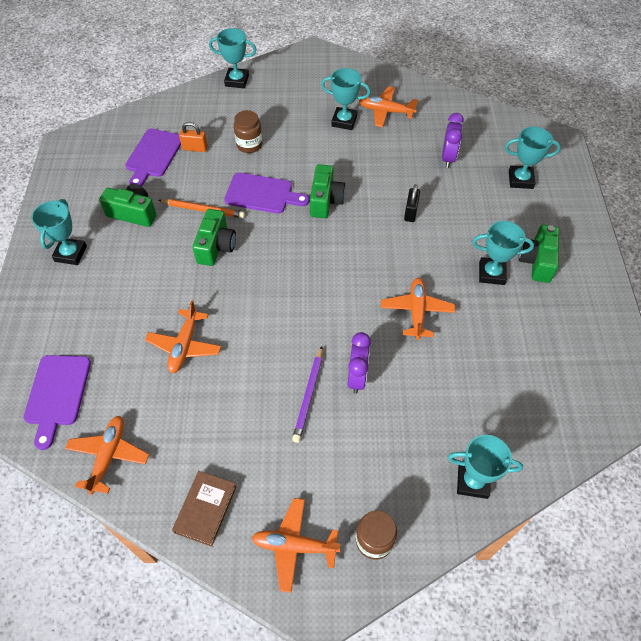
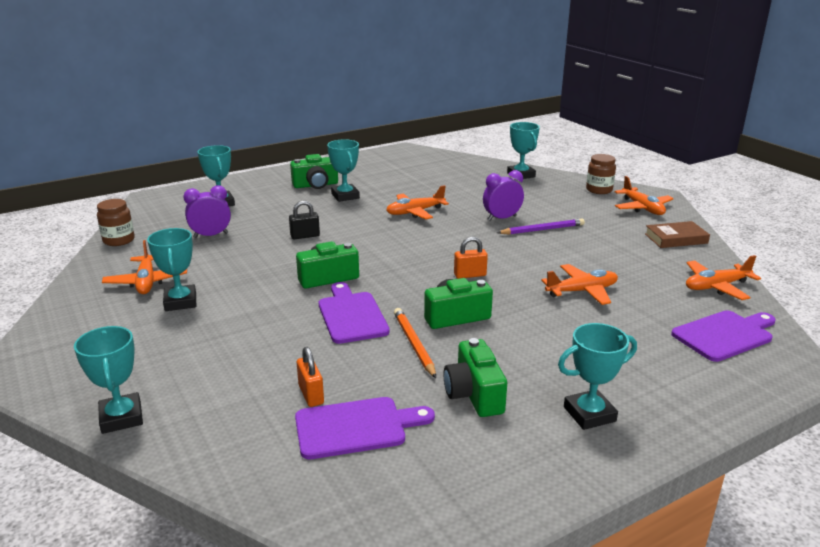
camera: 120 degrees left, 30 degrees down
brown jar [234,110,262,153] -> brown jar moved to [97,199,134,246]
none -> orange padlock [454,237,488,279]

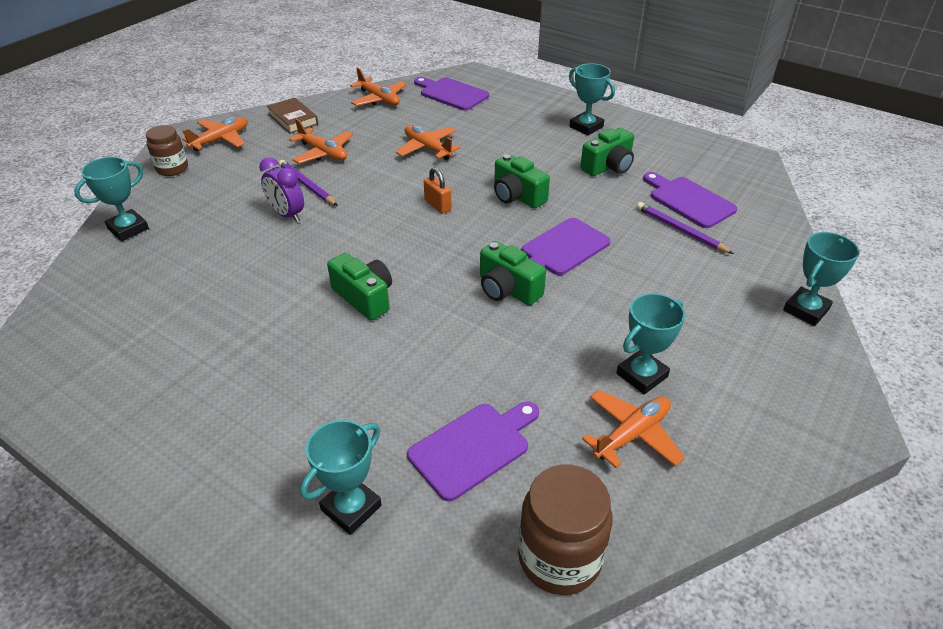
camera: 115 degrees left, 15 degrees up
brown jar [97,199,134,246] -> brown jar [518,464,612,595], size x1.54
purple clock [183,185,231,238] -> purple cutting board [407,402,539,501]
black padlock [289,201,320,239] -> none
green camera [290,154,338,189] -> green camera moved to [327,253,392,320]
orange padlock [297,347,324,407] -> purple pencil [636,202,734,254]
turquoise trophy [327,139,360,202] -> none
orange plane [386,185,449,220] -> orange plane moved to [289,119,353,164]
orange pencil [394,308,436,378] -> none

